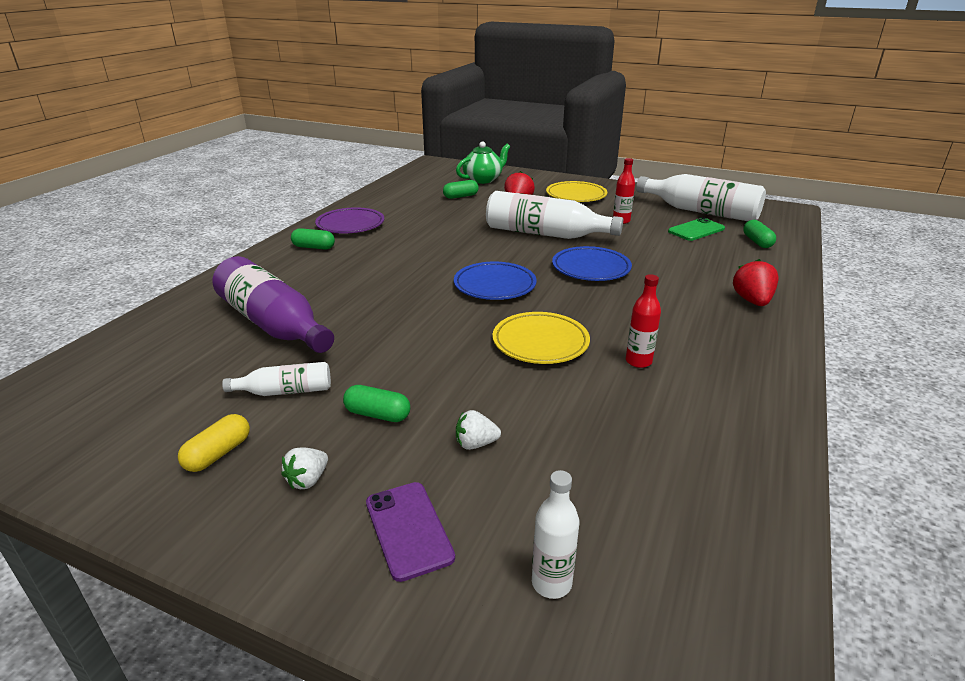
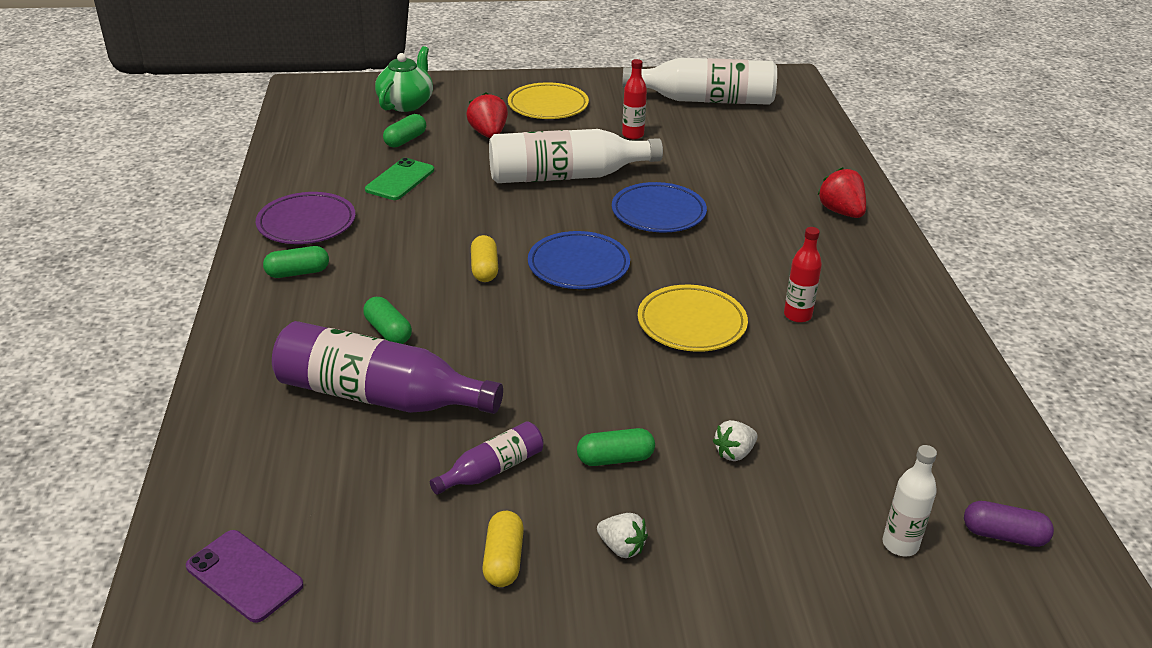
camera: 30 degrees left, 5 degrees up
white bottle [222,362,331,396] -> purple bottle [430,421,544,495]
white strawberry [281,447,328,489] -> white strawberry turned 60 degrees counterclockwise [597,513,648,558]
purple phone [366,482,455,582] -> purple phone moved to [186,530,304,623]
green phone [668,218,725,241] -> green phone moved to [365,158,434,200]
green capsule [743,220,776,248] -> green capsule moved to [363,297,412,344]
none -> yellow capsule [471,235,498,282]
none -> purple capsule [964,501,1054,547]

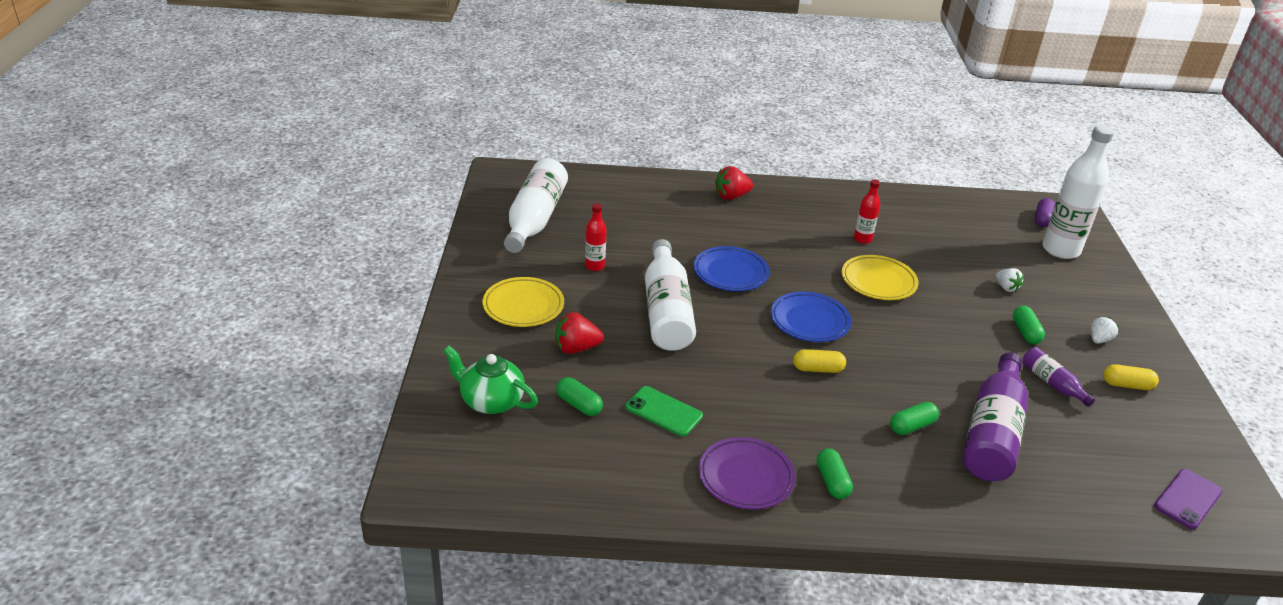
camera: 85 degrees left, 0 degrees up
white bottle [883,445,937,557] -> white bottle [1042,125,1114,259], size x2.03

